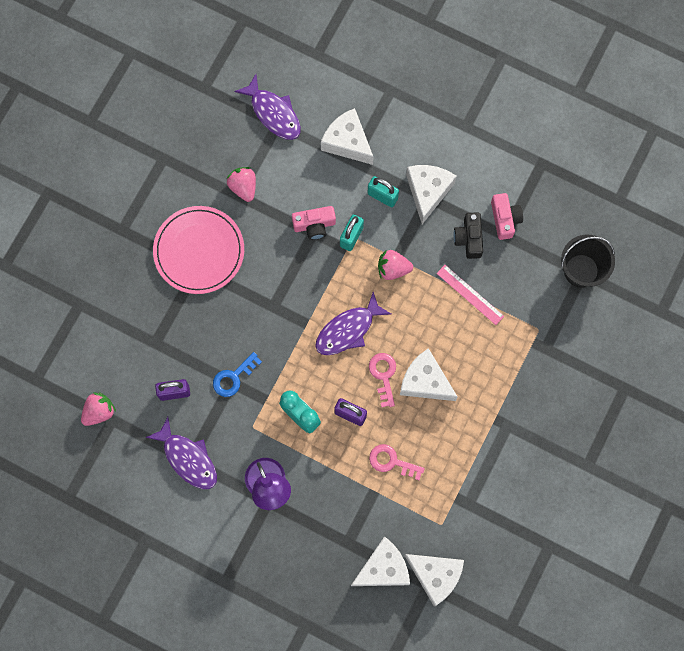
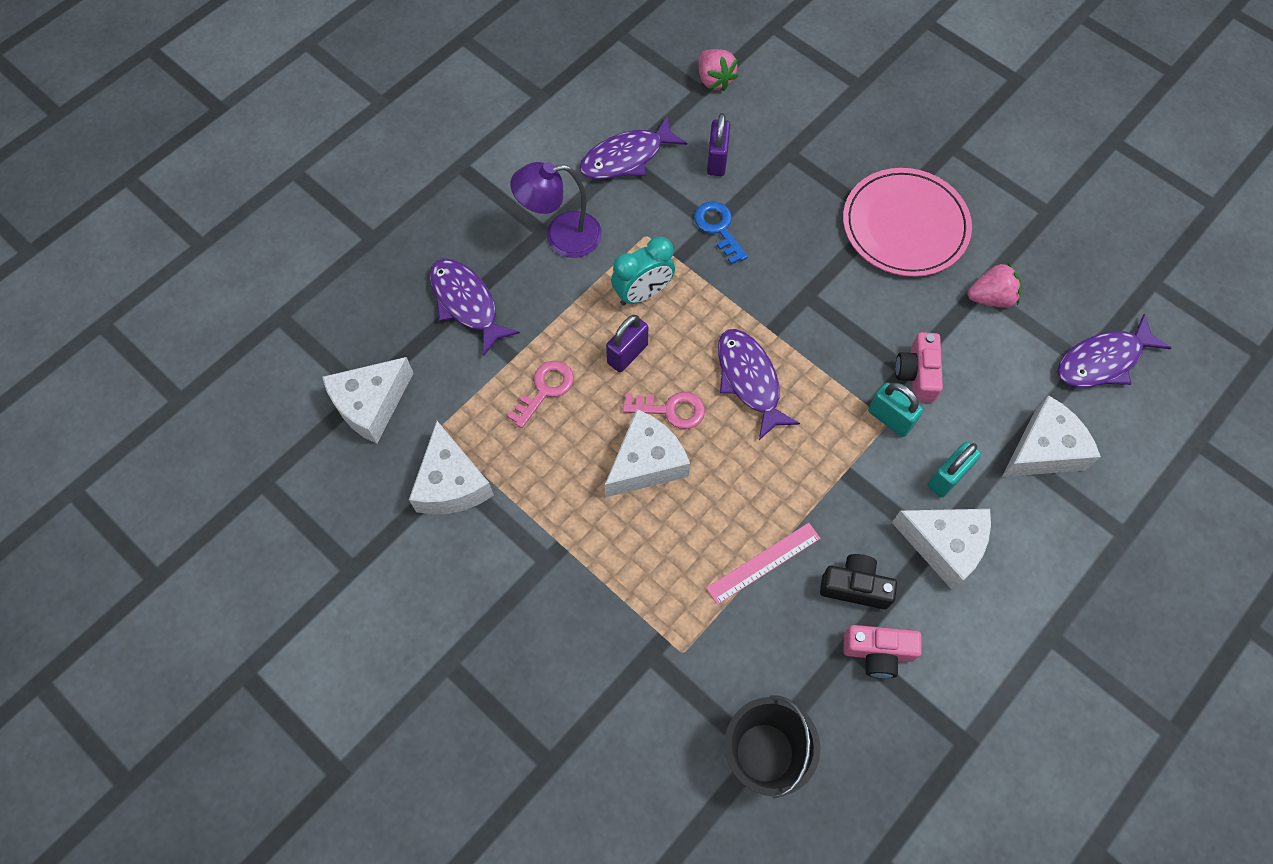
camera: 105 degrees right, 10 degrees down
white cheese [351,536,410,586] -> white cheese moved to [409,421,494,515]
pink strawberry [378,250,413,280] -> none
none -> purple fish [429,258,520,356]

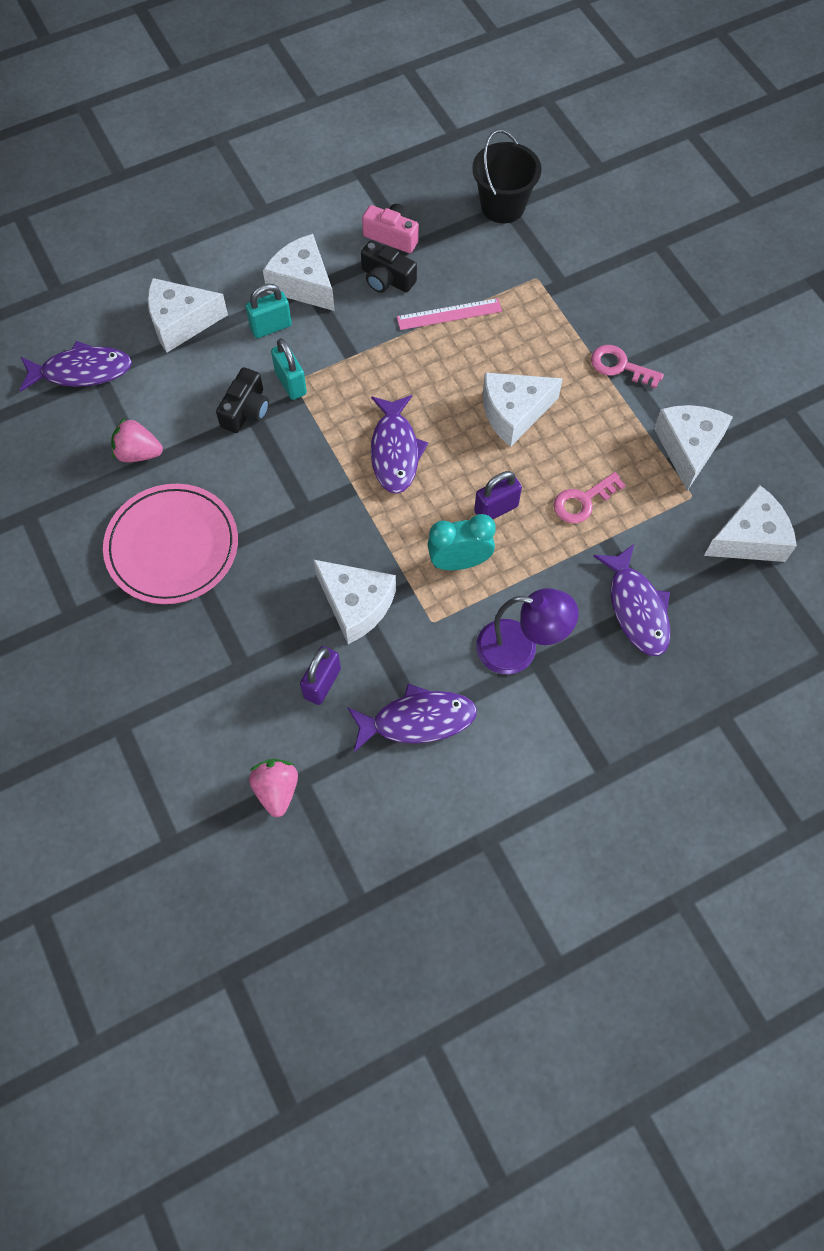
camera: 160 degrees left, 0 degrees up
pink key [623,392,705,429] -> pink key moved to [591,345,664,388]
blue key [694,201,748,265] -> white cheese [314,560,396,644]
pink camera [895,332,943,403] -> black camera [216,367,269,433]

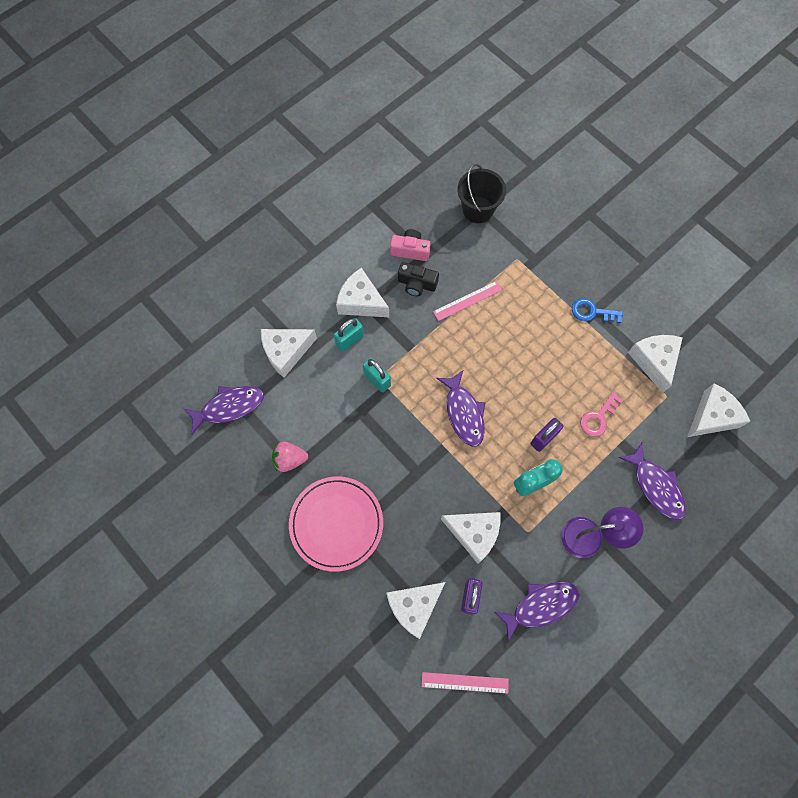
camera: 15 degrees left, 5 degrees up
black camera [216,367,269,433] -> none
pink strawberry [249,759,298,817] -> pink ruler [422,672,509,694]
white cheese [483,373,563,447] -> white cheese moved to [386,582,445,639]
pink key [591,345,664,388] -> blue key [572,298,623,323]

